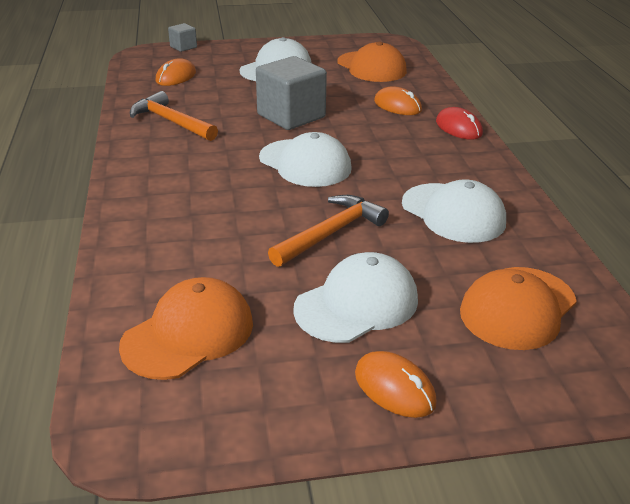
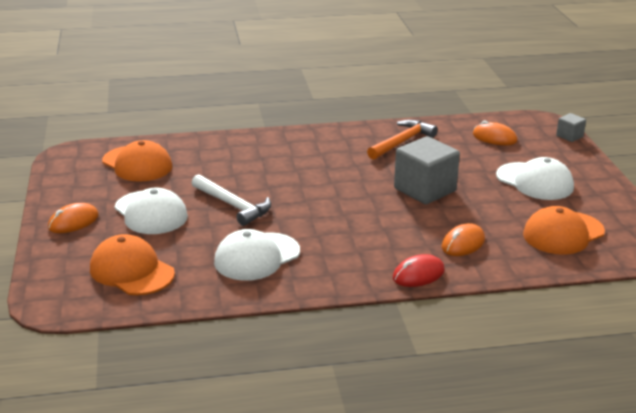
camera: 90 degrees right, 5 degrees down
white cap [259,132,352,187] -> none
orange hammer [268,195,389,267] -> white hammer [192,174,271,226]

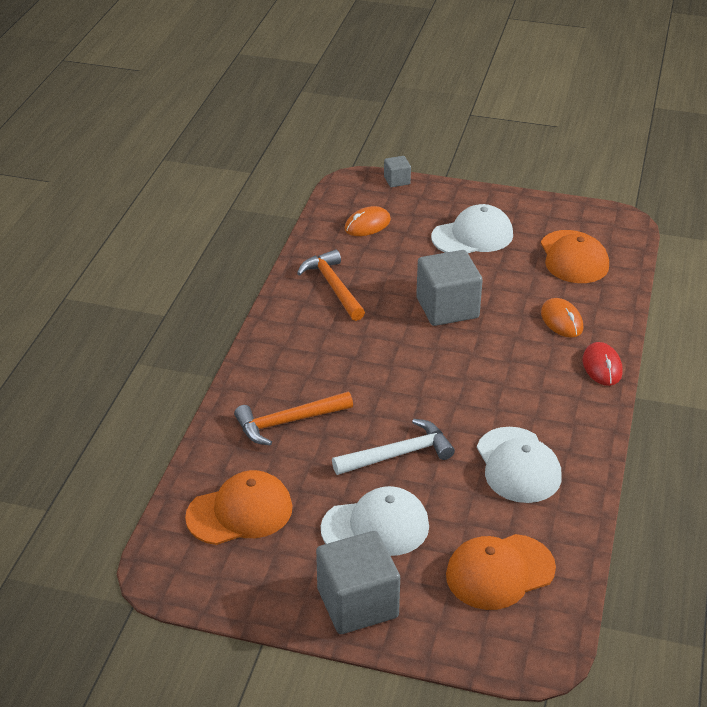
camera: 65 degrees left, 10 degrees up
orange mouse [48,203,99,233] -> grey cube [316,531,400,634]
none -> orange hammer [234,392,353,446]

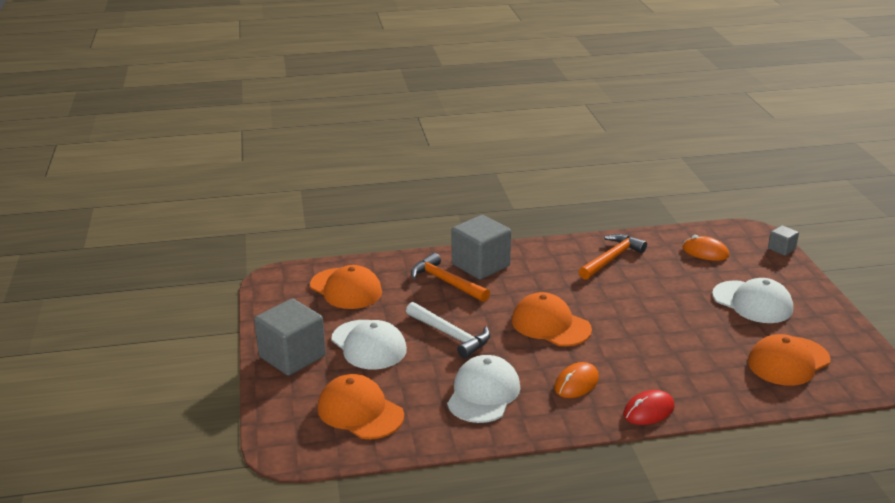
camera: 65 degrees right, 10 degrees down
grey cube [416,250,483,326] -> grey cube moved to [452,215,511,280]
white cap [477,427,562,503] -> white cap turned 150 degrees clockwise [447,355,520,423]
orange mouse [541,298,583,338] -> orange mouse moved to [554,362,599,398]
none -> orange cap [512,292,592,346]

